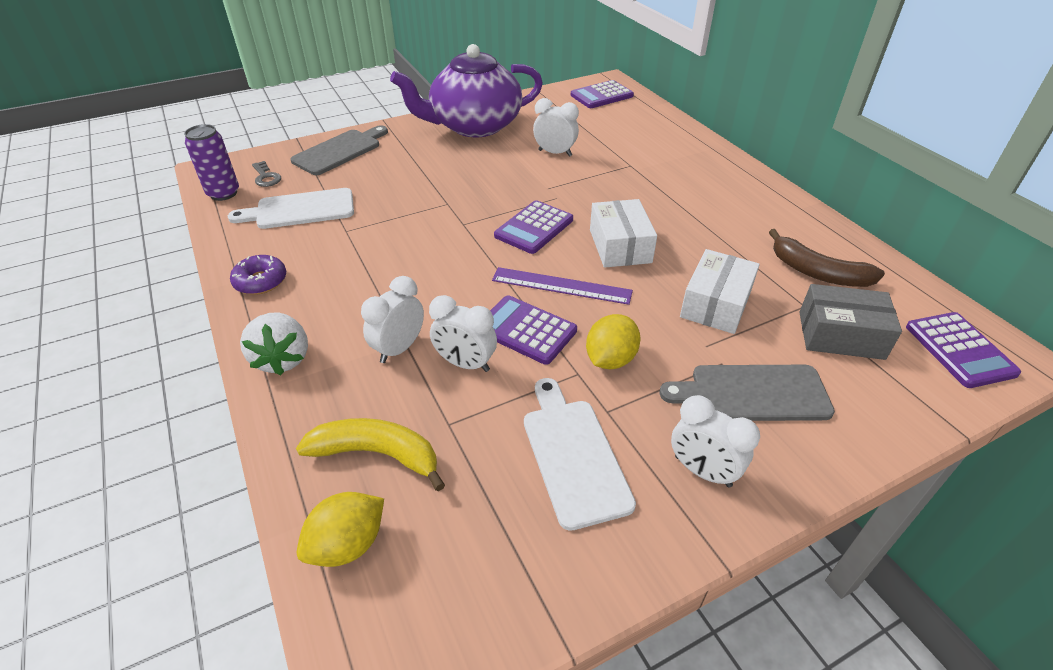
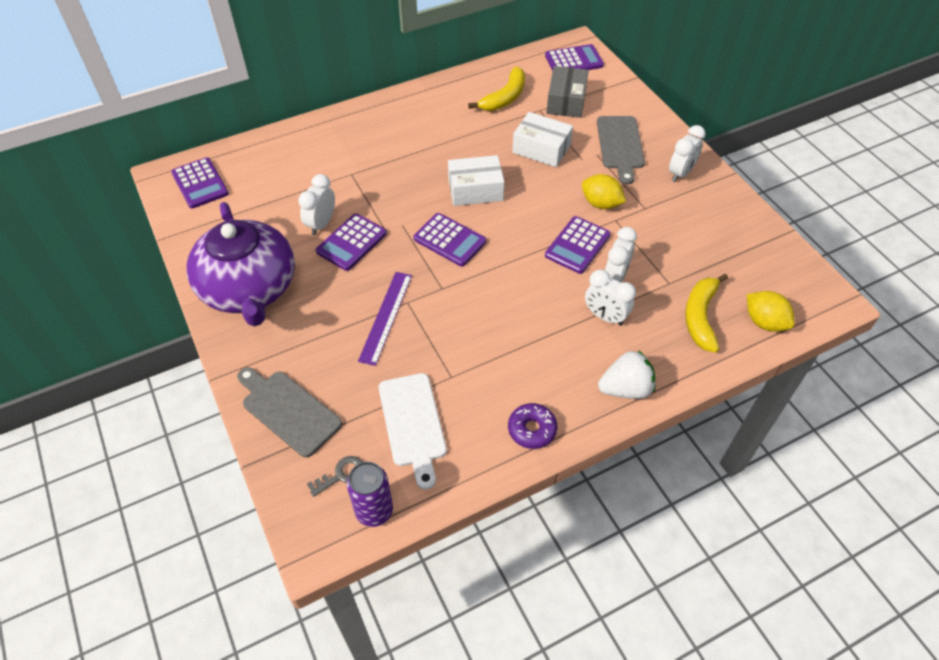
camera: 90 degrees left, 10 degrees up
purple ruler [492,267,633,305] -> purple ruler moved to [358,272,412,366]
white cutting board [524,378,636,531] -> none
brown banana [769,229,885,287] -> yellow banana [468,67,525,111]
none -> purple calculator [316,214,387,271]

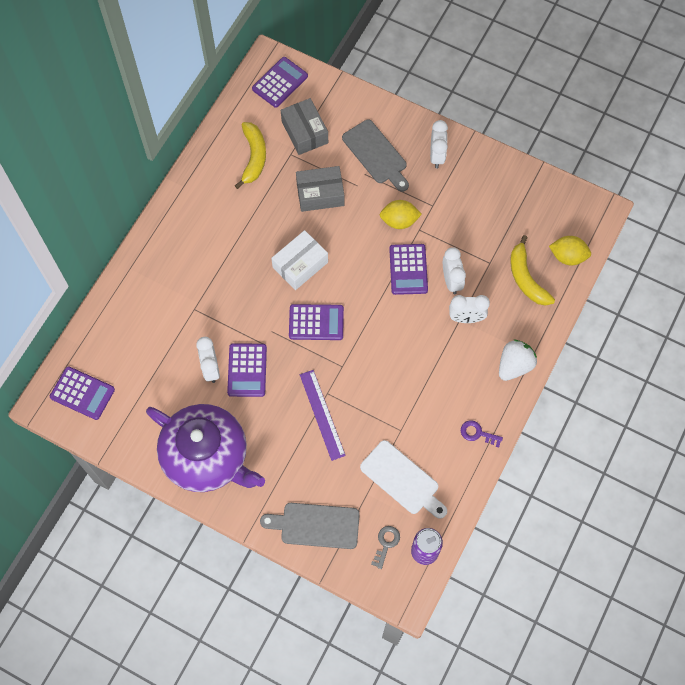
camera: 35 degrees left, 15 degrees up
purple donut [508,403,557,449] -> purple key [461,420,503,447]
white box [512,112,573,167] -> grey box [296,166,344,212]

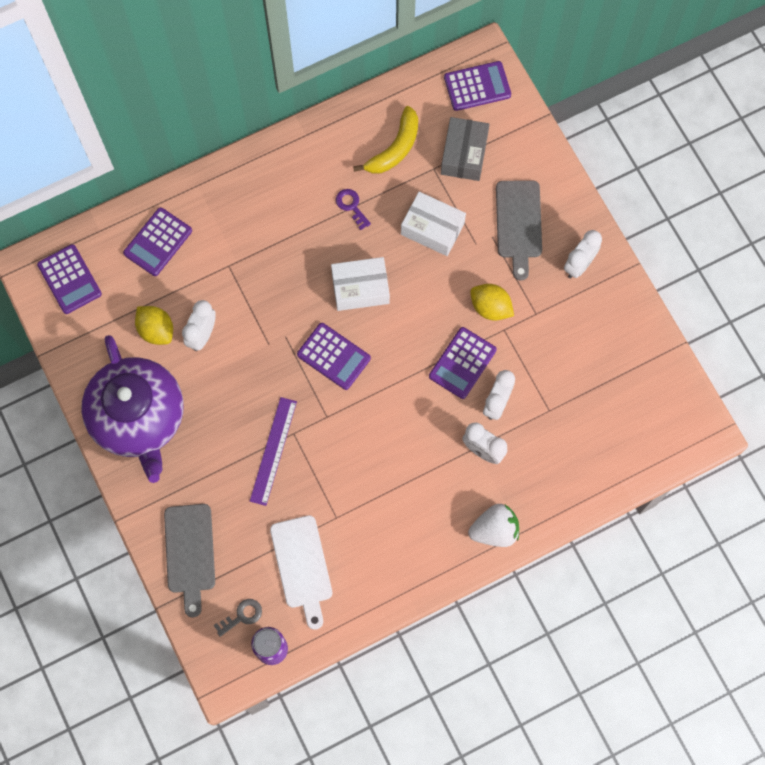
camera: 35 degrees right, 5 degrees up
purple calculator [227,343,267,397] -> purple calculator moved to [123,207,192,276]
grey cutting board [260,503,360,549] -> grey cutting board turned 135 degrees counterclockwise [164,504,215,618]
grey box [296,166,344,212] -> white box [401,192,466,256]
purple key [461,420,503,447] -> purple key moved to [336,189,371,230]
yellow banana [510,235,555,306] -> none
yellow lemon [549,236,591,265] -> yellow lemon moved to [135,306,173,345]

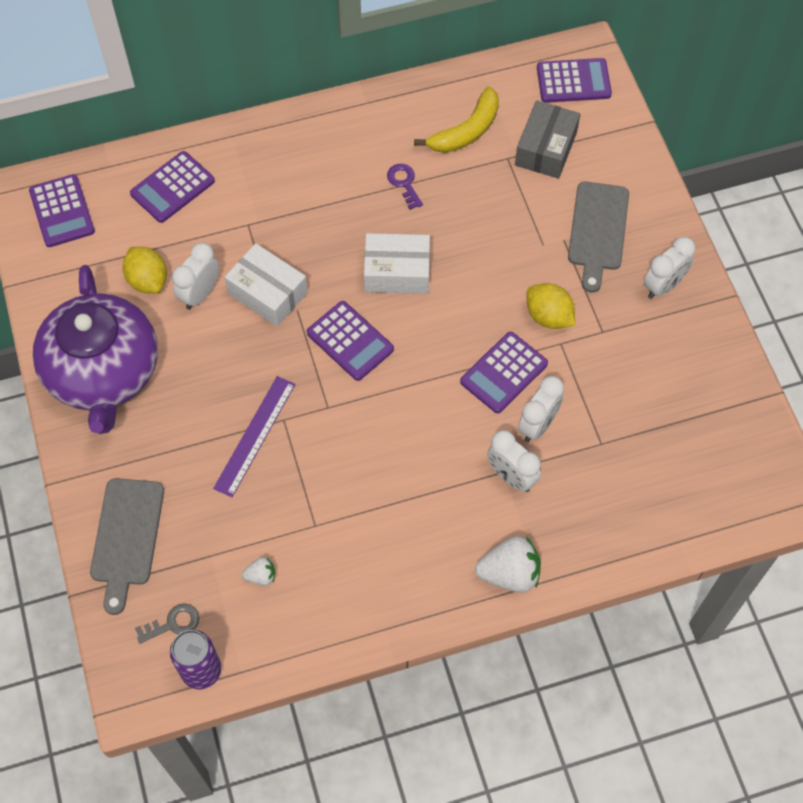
camera: 10 degrees right, 10 degrees down
white cutting board [270,515,332,630] -> white strawberry [242,557,275,586]
white box [401,192,466,256] -> white box moved to [225,243,308,327]

